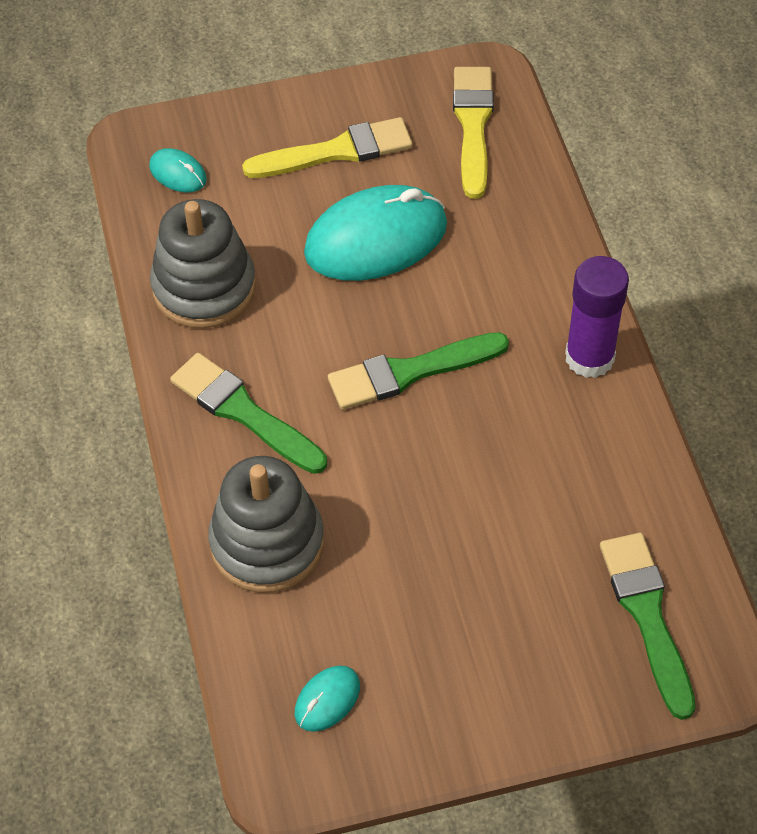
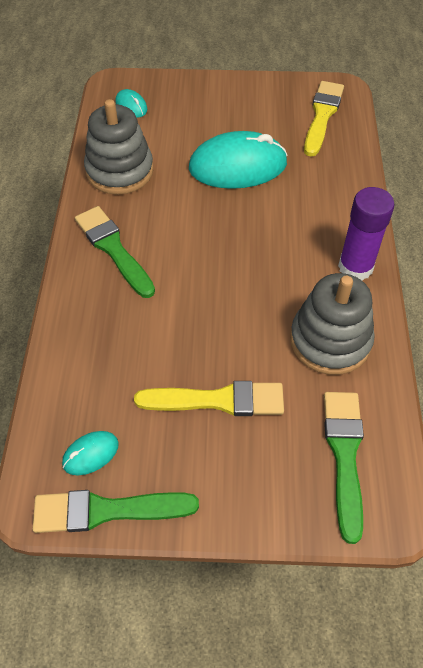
camera: 15 degrees right, 0 degrees up
grey stacking toy [208,456,324,593] -> grey stacking toy moved to [290,273,375,375]
yellow brush [242,117,413,178] -> yellow brush moved to [134,381,284,416]
green brush [328,332,509,410] -> green brush moved to [33,490,199,533]

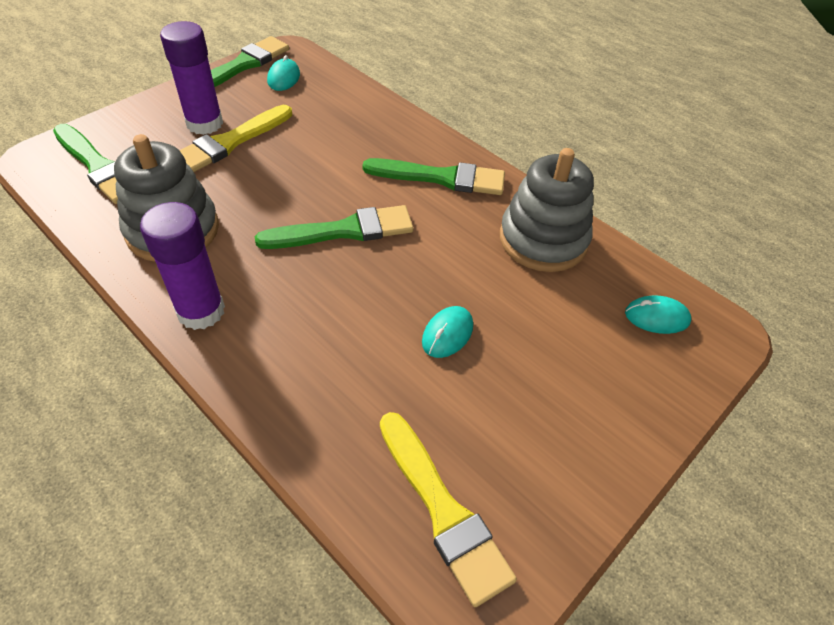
camera: 130 degrees right, 5 degrees down
turquoise mouse [189,131,288,189] -> turquoise mouse [422,306,473,358], size x0.45
none -> purple glue stick [160,21,223,135]
none -> green brush [255,205,413,249]

